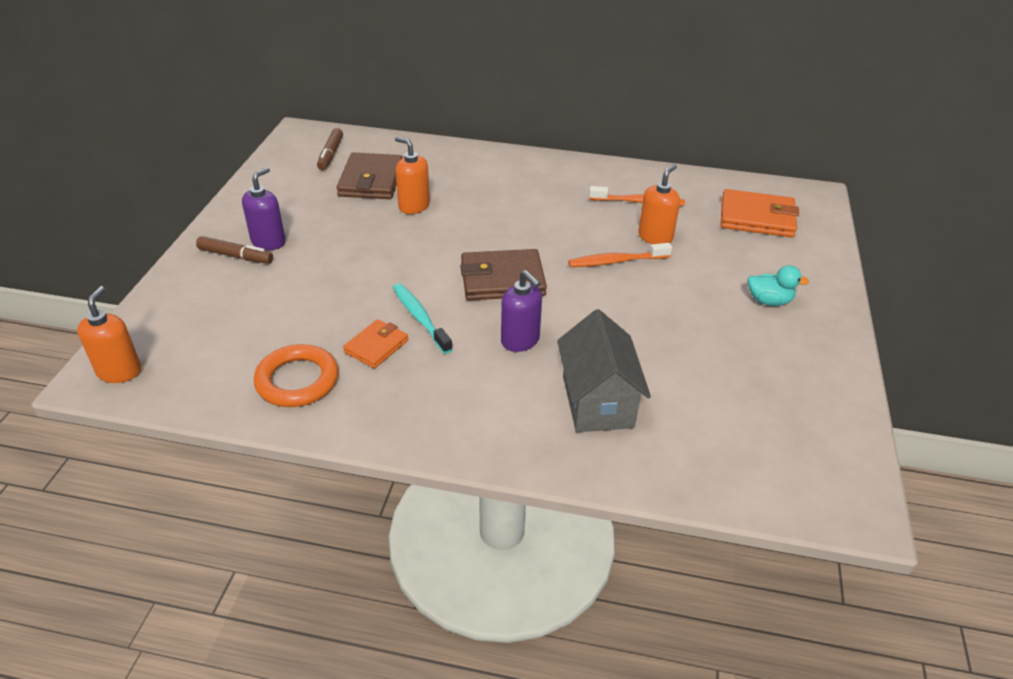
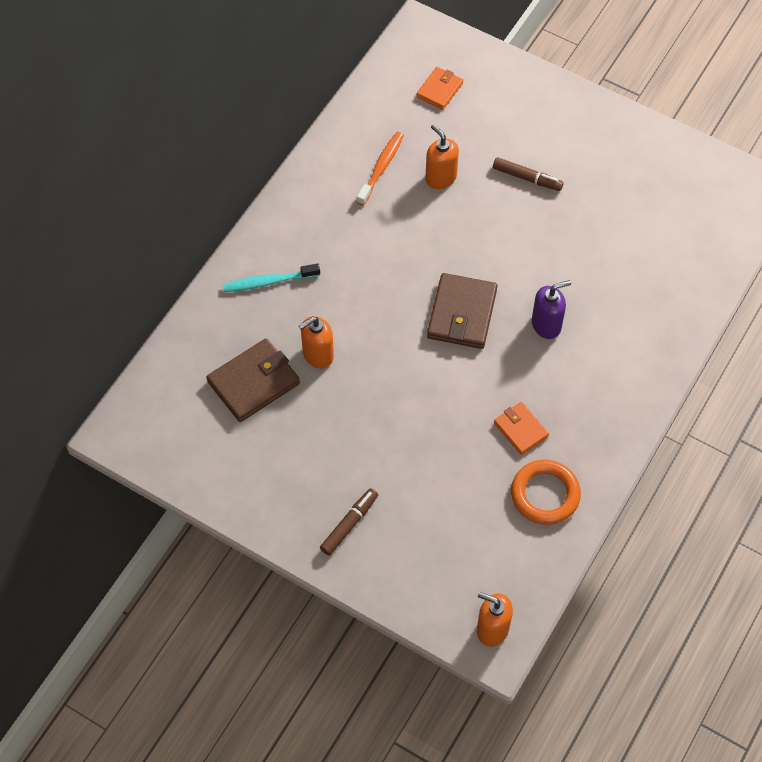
camera: 70 degrees left, 20 degrees up
purple soap dispenser [242,167,285,250] -> none
brown marker [317,128,343,170] -> brown marker moved to [493,157,564,191]
brown wallet [337,153,403,199] -> brown wallet turned 60 degrees counterclockwise [206,339,300,422]
turquoise toothbrush [393,283,453,354] -> turquoise toothbrush moved to [223,263,320,292]
grey house [557,309,651,432] -> none
orange toothbrush [568,243,672,267] -> none
orange wallet [721,189,799,238] -> orange wallet [416,67,463,110], size x0.60
turquoise duck [748,265,809,306] -> none

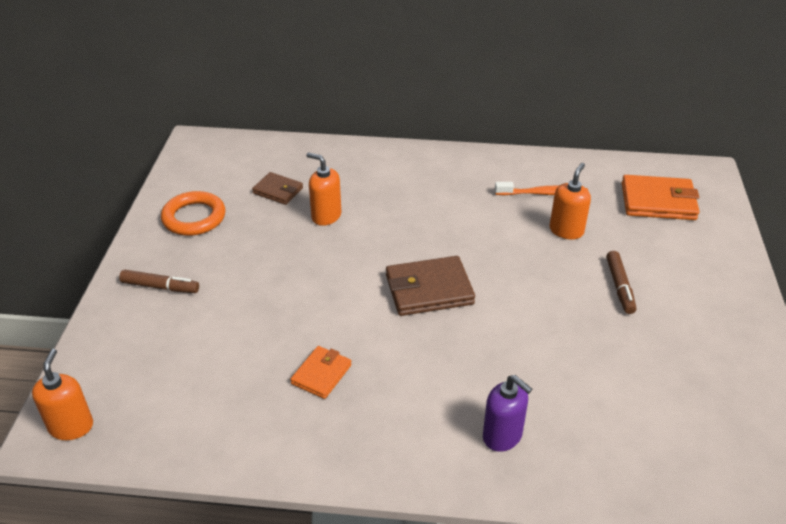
camera: 65 degrees right, 20 degrees down
brown wallet [206,339,300,422] -> brown wallet [252,172,303,205], size x0.60
turquoise toothbrush [223,263,320,292] -> none
orange wallet [416,67,463,110] -> orange wallet [622,175,700,220], size x1.67
orange ring [511,460,581,525] -> orange ring moved to [161,191,225,236]
purple soap dispenser [532,280,571,339] -> purple soap dispenser moved to [483,375,532,452]

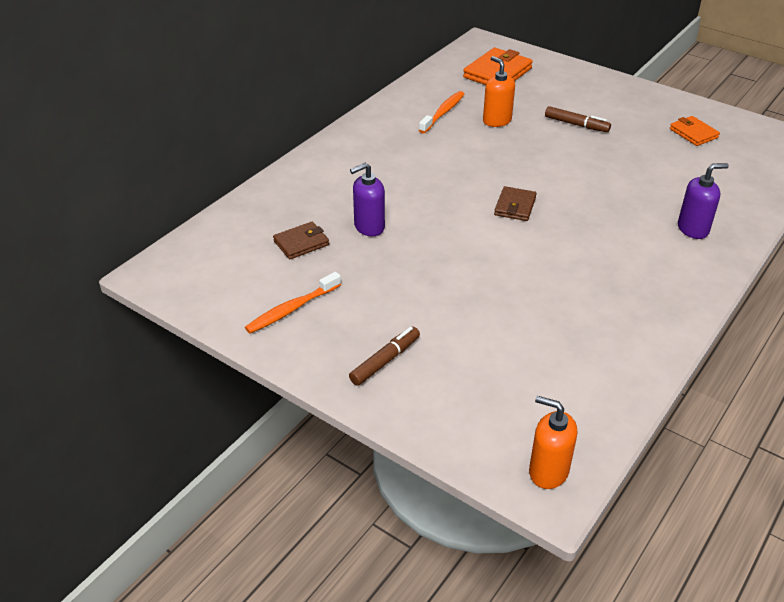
camera: 60 degrees left, 0 degrees up
orange ring [161,191,225,236] -> orange toothbrush [245,272,341,333]
orange wallet [290,346,352,399] -> orange wallet moved to [670,116,720,146]
orange soap dispenser [306,152,341,226] -> purple soap dispenser [350,163,385,236]
brown wallet [386,256,475,316] -> brown wallet [494,186,537,221], size x0.60

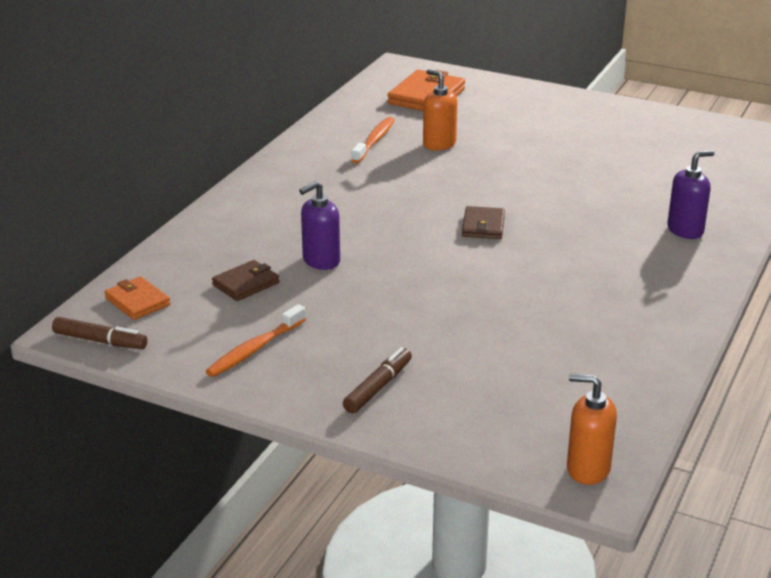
camera: 10 degrees left, 10 degrees down
brown marker [545,106,611,132] -> brown marker moved to [52,317,148,349]
orange wallet [670,116,720,146] -> orange wallet moved to [104,276,170,320]

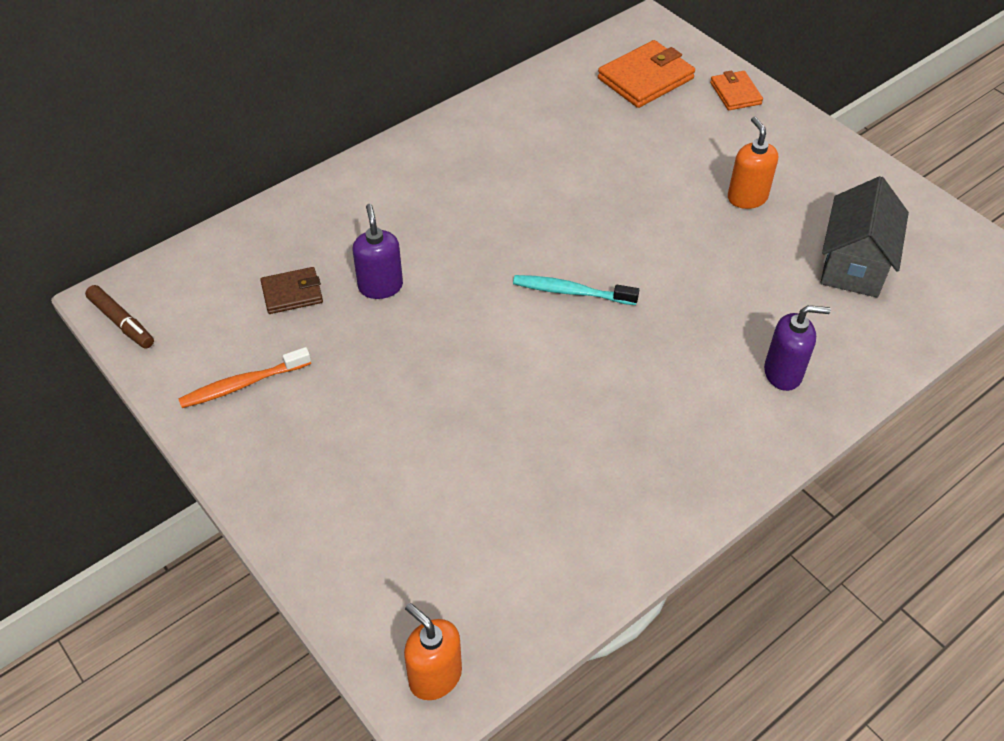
camera: 25 degrees right, 20 degrees up
orange wallet [104,276,170,320] -> orange wallet moved to [710,70,763,110]
purple soap dispenser [299,181,340,270] -> purple soap dispenser turned 90 degrees clockwise [353,204,403,299]
brown marker [343,347,412,414] -> none
orange toothbrush [351,117,395,163] -> none
orange soap dispenser [423,69,458,150] -> orange soap dispenser moved to [728,117,778,209]
brown wallet [462,206,505,239] -> turquoise toothbrush [513,275,639,305]
none -> grey house [820,176,909,298]

